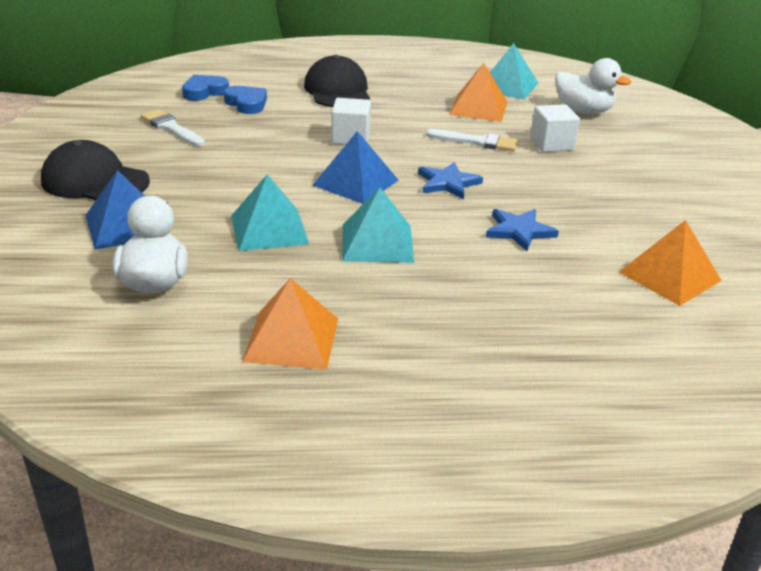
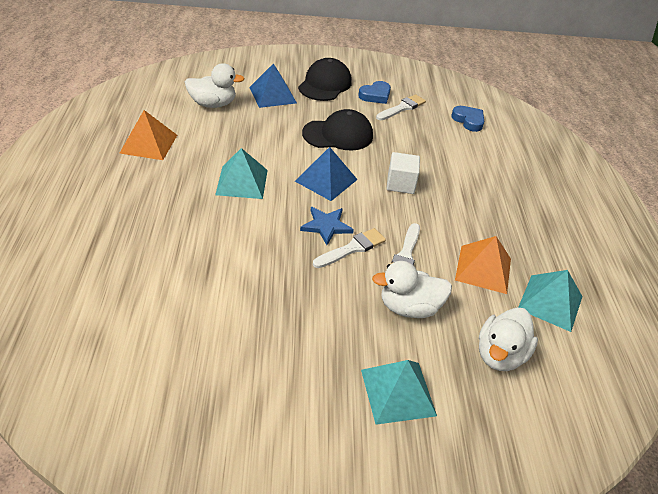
camera: 90 degrees right, 10 degrees up
blue heart [224,86,267,114] -> blue heart moved to [358,81,391,104]
turquoise pyramid [231,174,309,251] -> turquoise pyramid moved to [361,360,437,425]
black cap [304,55,370,107] -> black cap moved to [302,109,373,151]
blue star [486,209,559,251] -> none
white cube [530,104,580,152] -> white duck [372,261,452,318]
orange pyramid [619,220,722,306] -> none
none -> white brush [313,228,386,268]

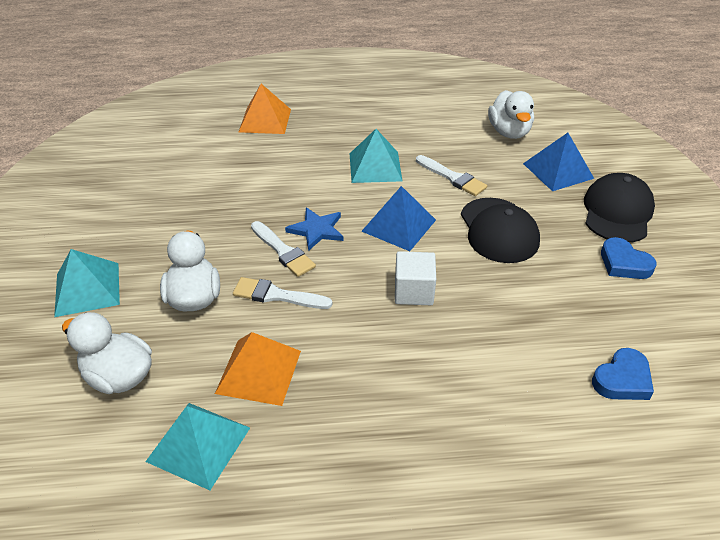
camera: 90 degrees right, 0 degrees up
orange pyramid [120,110,177,160] -> orange pyramid moved to [239,84,291,134]
black cap [298,58,352,101] -> black cap turned 90 degrees counterclockwise [584,173,655,243]
white brush [376,94,426,120] -> white brush moved to [416,155,487,196]

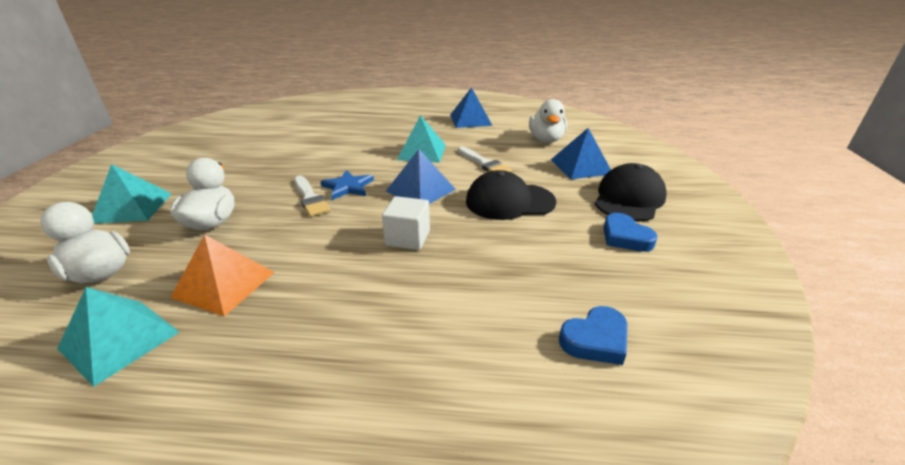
camera: 10 degrees right, 10 degrees down
white brush [233,277,333,309] -> none
orange pyramid [239,84,291,134] -> none
black cap [461,198,540,263] -> black cap turned 90 degrees clockwise [466,170,556,220]
none -> blue pyramid [450,87,493,128]

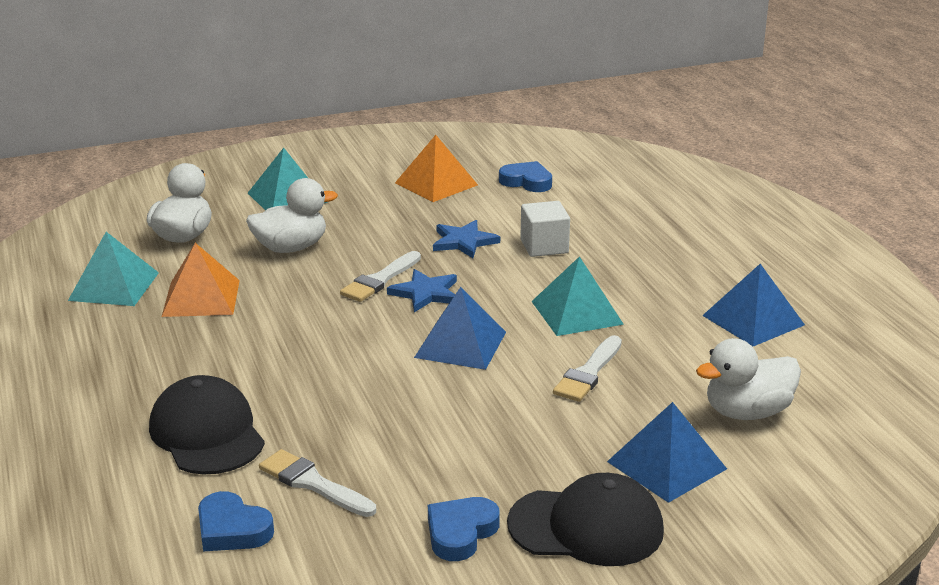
camera: 65 degrees right, 5 degrees down
white cube [382,196,430,250] -> white cube moved to [520,201,570,257]
black cap [466,170,556,220] -> black cap moved to [149,375,265,474]
none -> white brush [259,449,376,517]
none -> orange pyramid [395,135,478,202]
none -> blue star [433,220,500,258]
none -> blue heart [499,161,552,192]

